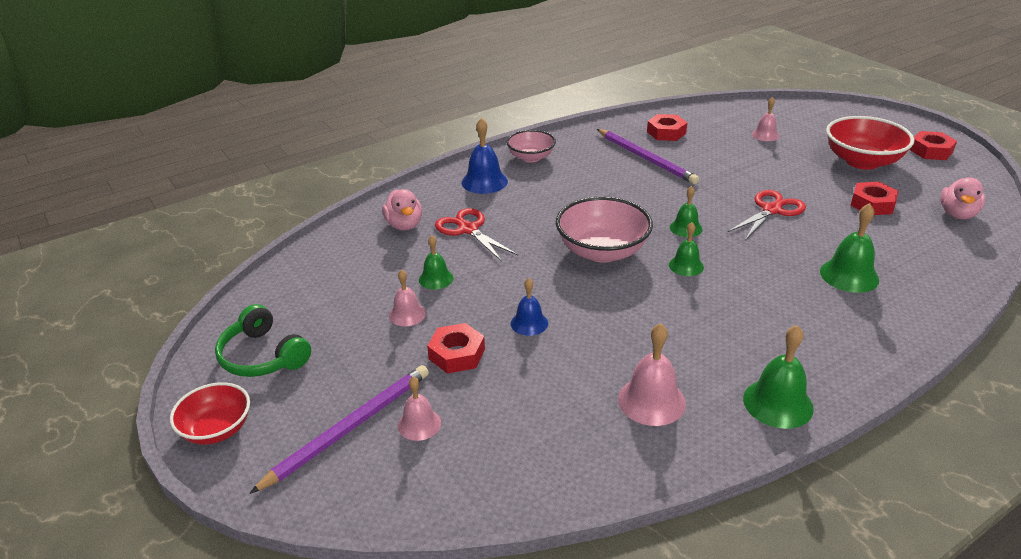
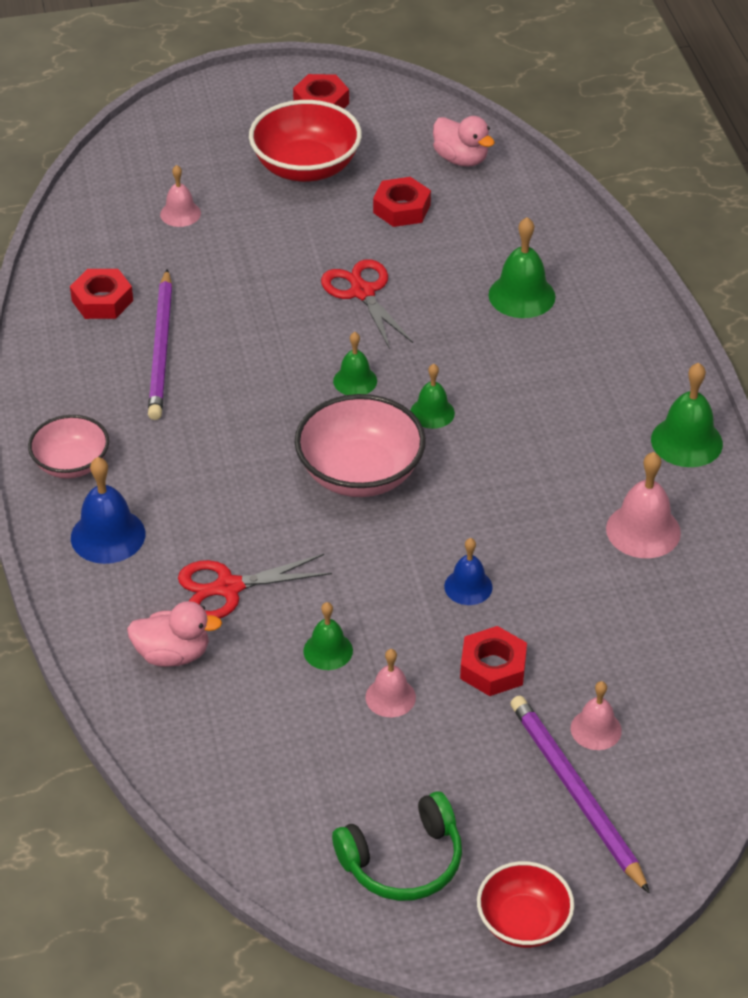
camera: 70 degrees left, 10 degrees up
purple pencil [597,129,699,184] -> purple pencil turned 105 degrees clockwise [148,269,172,420]

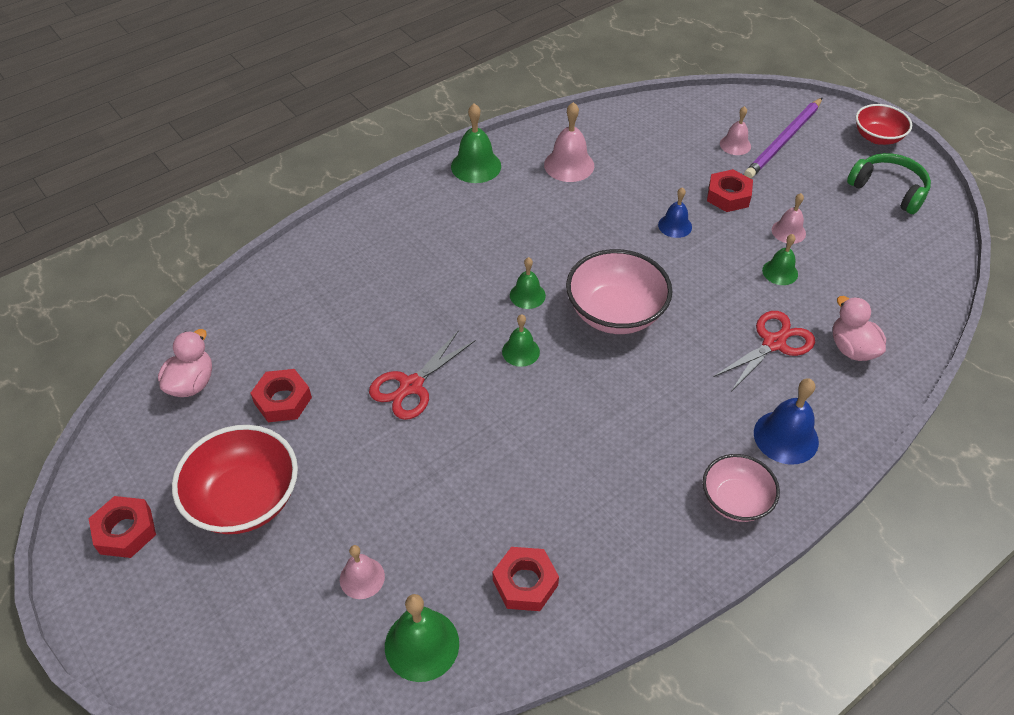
camera: 115 degrees left, 5 degrees up
purple pencil [148,269,172,420] -> none
red scissors [178,554,332,619] -> red scissors turned 90 degrees counterclockwise [713,311,815,392]
green bell [488,217,556,318] -> green bell moved to [385,594,459,682]

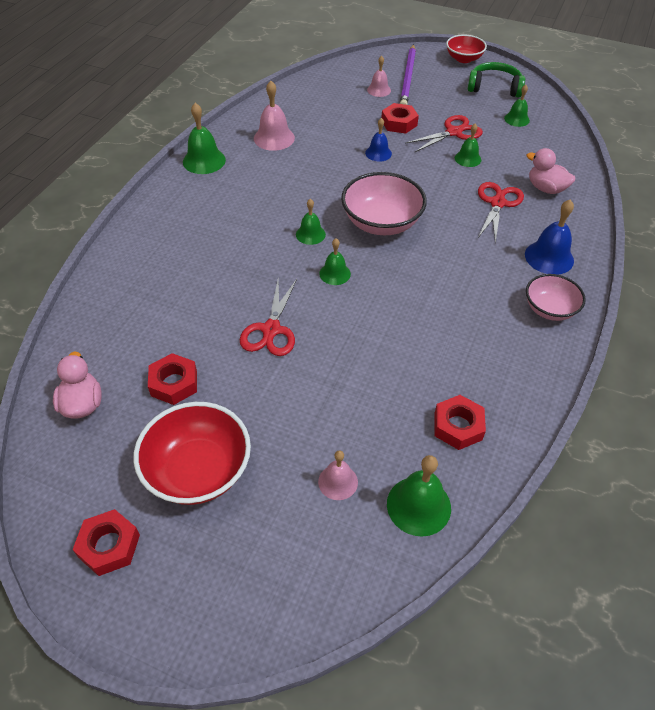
camera: 30 degrees left, 0 degrees up
pink bell [772,193,806,244] -> red scissors [405,115,483,153]
none -> green bell [504,85,530,127]

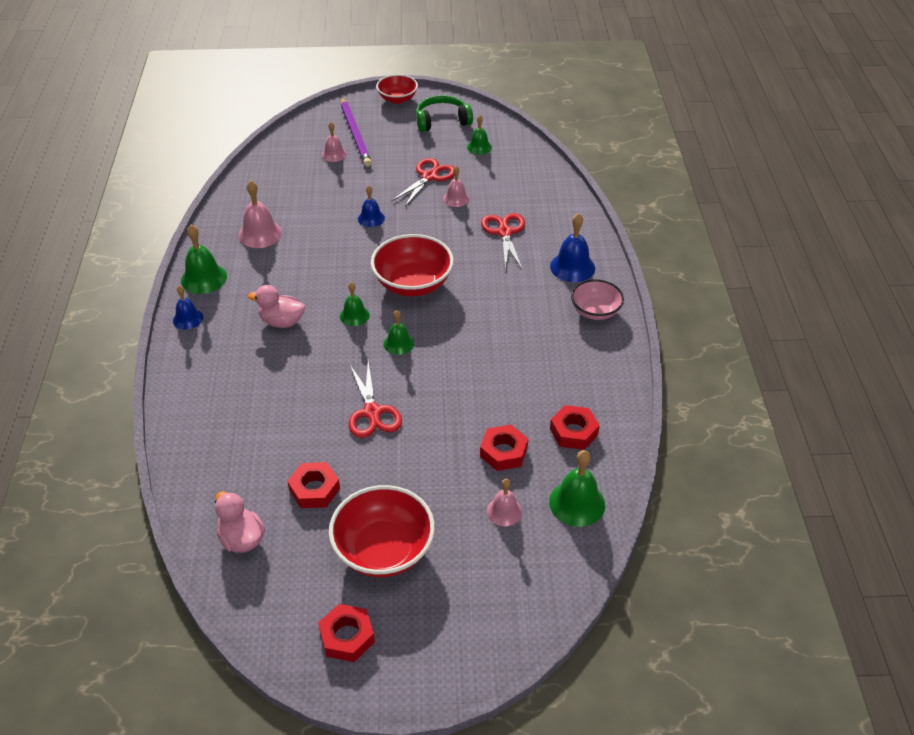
camera: 25 degrees left, 5 degrees down
pink bowl [341,172,427,235] -> red bowl [371,234,454,296]
red nut [381,103,419,134] -> red nut moved to [480,425,528,471]
green bell [455,124,481,167] -> pink bell [443,166,469,207]
pink duck [526,148,575,194] -> pink duck moved to [248,285,305,328]
none -> blue bell [173,286,203,330]

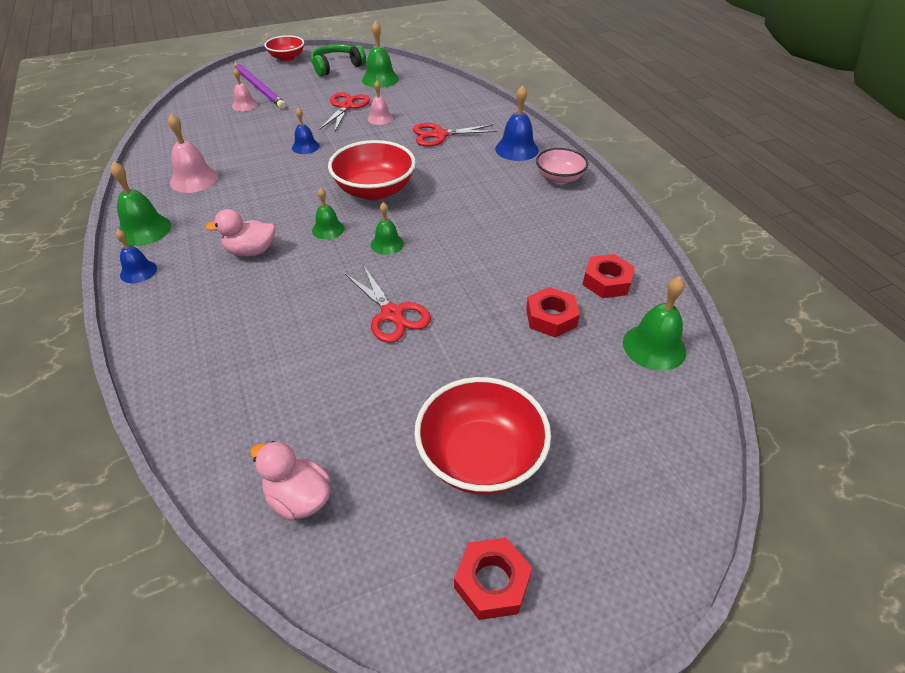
camera: 20 degrees left, 0 degrees up
red nut [287,462,340,508] -> none
green bell [467,115,492,155] -> green bell [362,21,399,88], size x1.58
red scissors [481,213,525,269] -> red scissors turned 75 degrees counterclockwise [413,123,497,147]
pink bell [487,479,522,526] -> none

